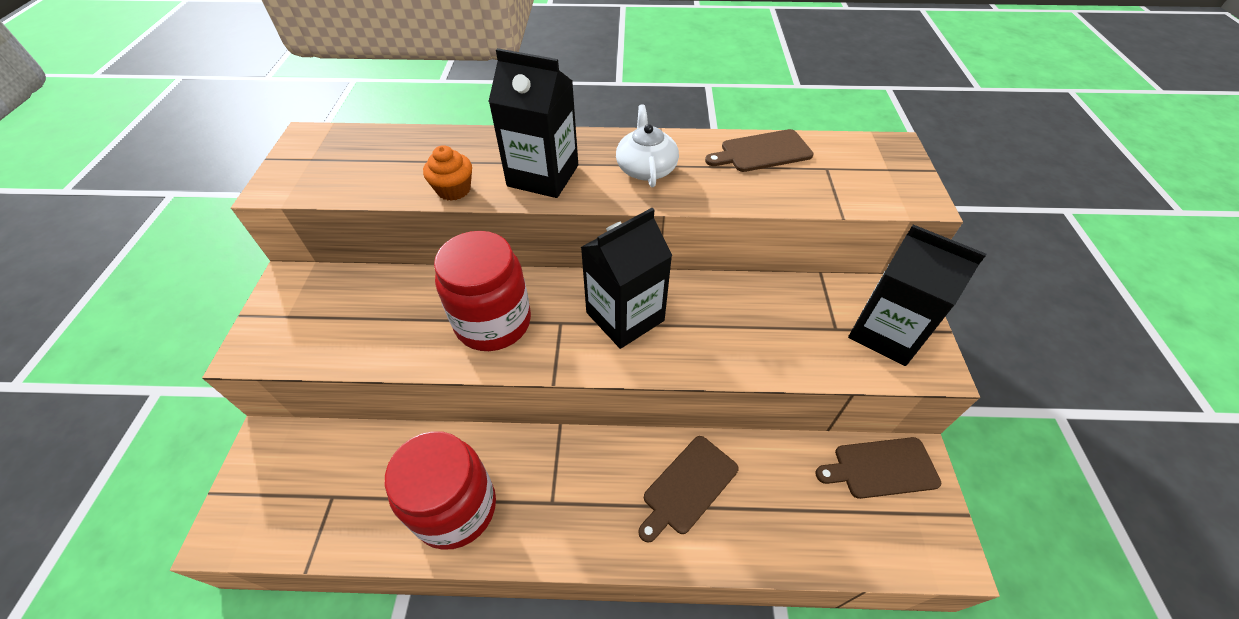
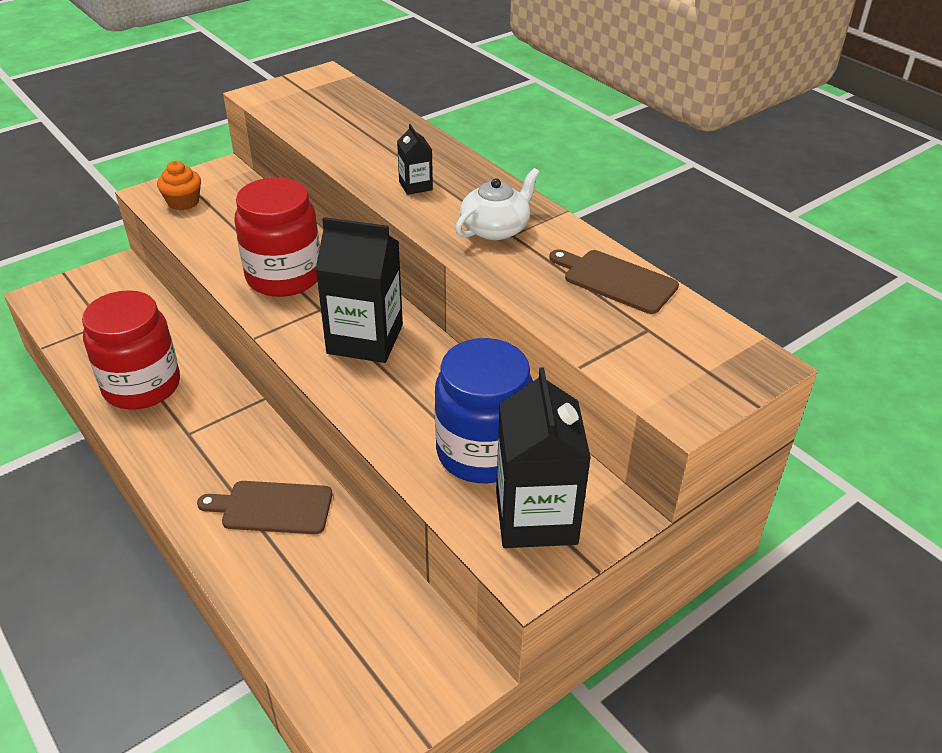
camera: 50 degrees right, 10 degrees down
orange cupcake [423,145,472,201] -> orange cupcake moved to [157,161,201,211]
black carton [488,48,578,198] -> black carton [397,124,433,195], size x0.47
brown cutting board [815,437,941,499] -> none
none -> blue jar [435,338,533,483]

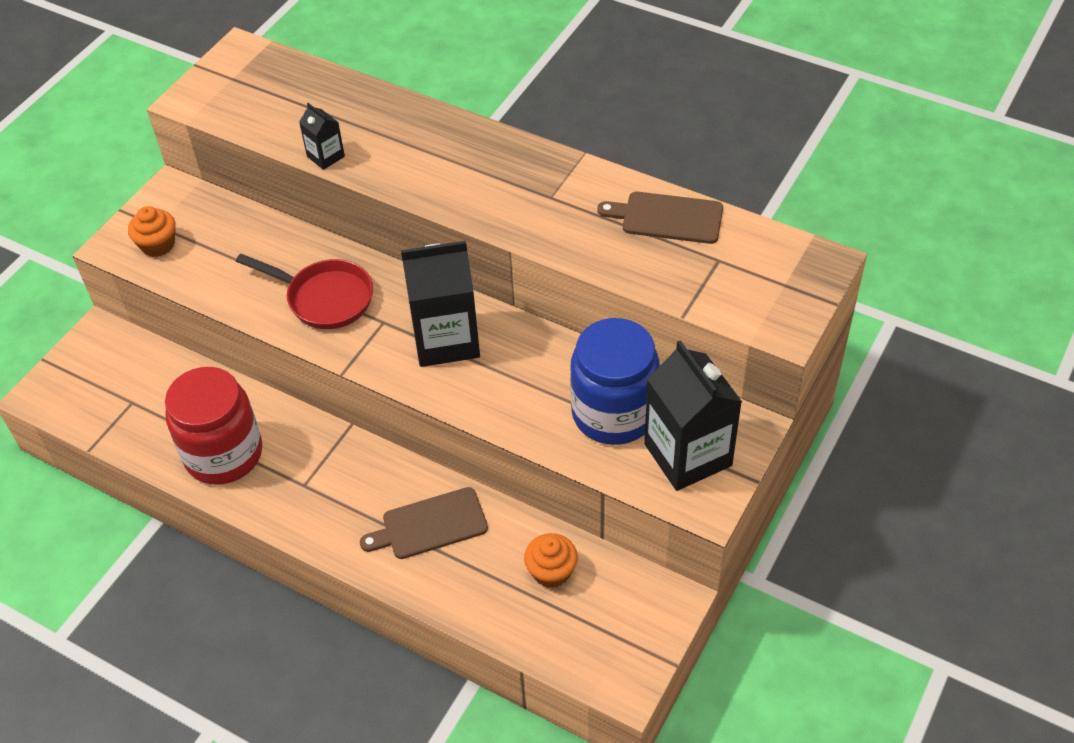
camera: 20 degrees left, 10 degrees up
red jar [235,177,320,297] -> red pan [236,254,373,329]
black carton [397,124,433,195] -> black carton moved to [299,103,345,170]
white teapot [455,168,540,240] -> none
none -> orange cupcake [524,533,578,588]

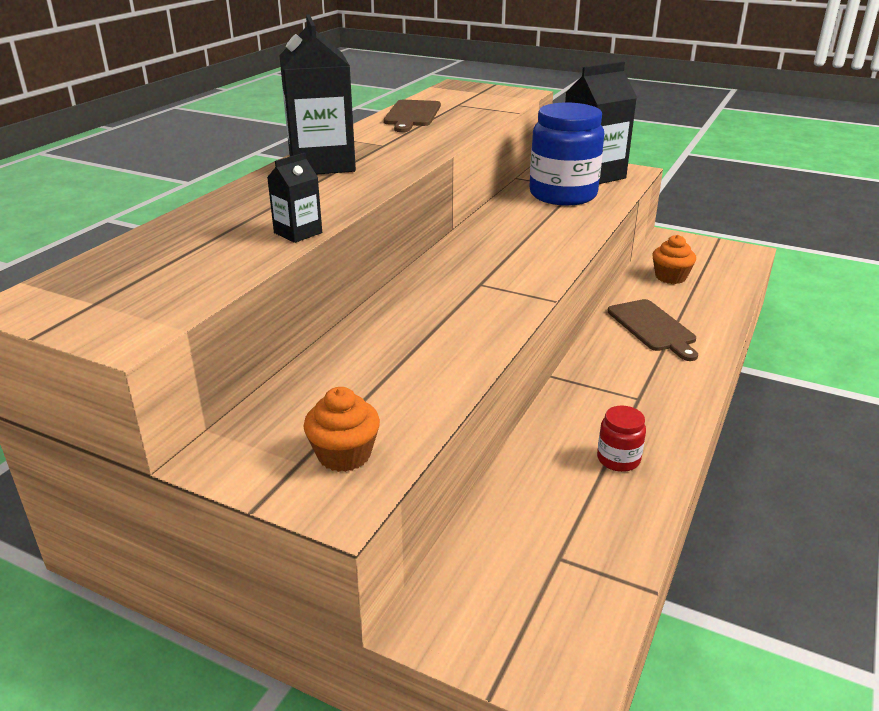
camera: 95 degrees left, 20 degrees down
red jar [165,367,262,485] -> red jar [597,406,646,472], size x0.44
red pan [236,254,373,329] -> none
black carton [401,241,480,367] -> black carton moved to [279,15,356,174]

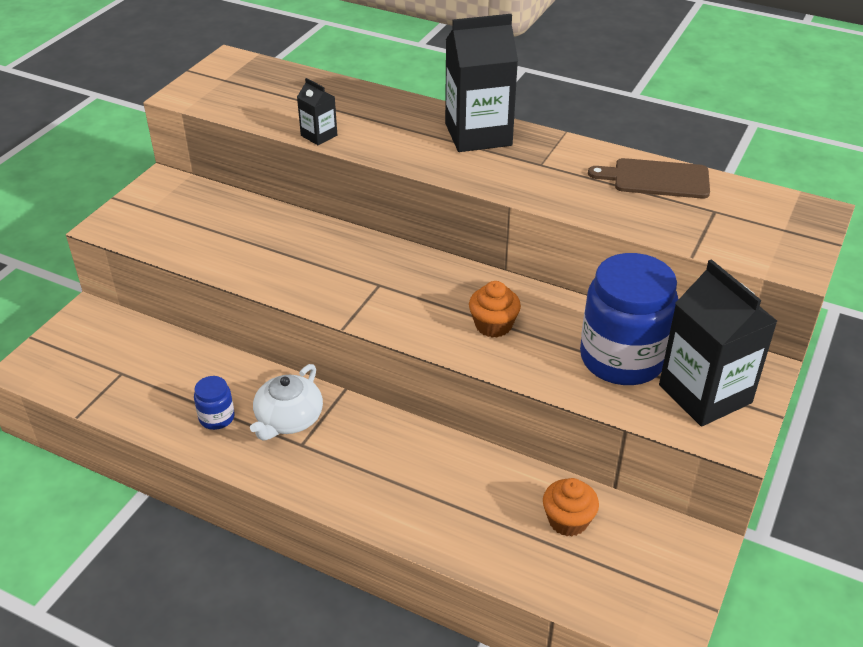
camera: 90 degrees right, 10 degrees up
orange cupcake [304,387,380,472] -> orange cupcake moved to [469,281,521,338]
red jar [597,406,646,472] -> blue jar [194,376,235,430]
brown cutting board [607,299,698,361] -> none
none -> white teapot [250,364,323,441]

